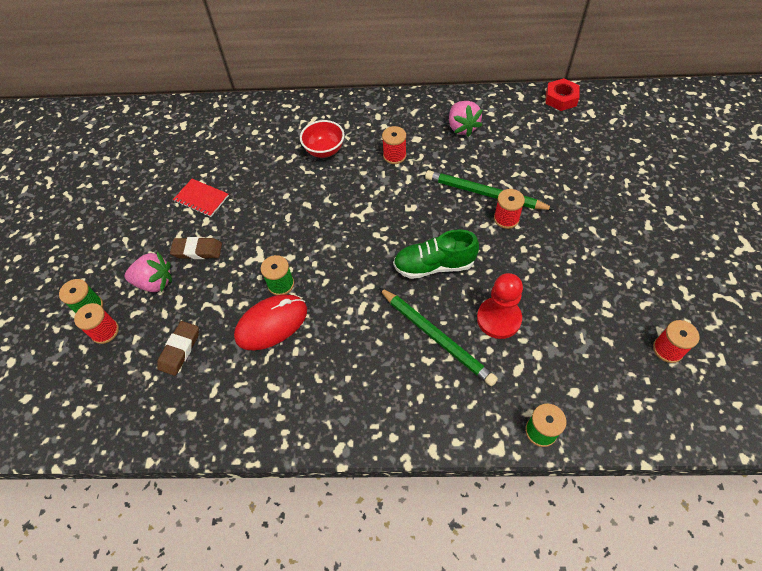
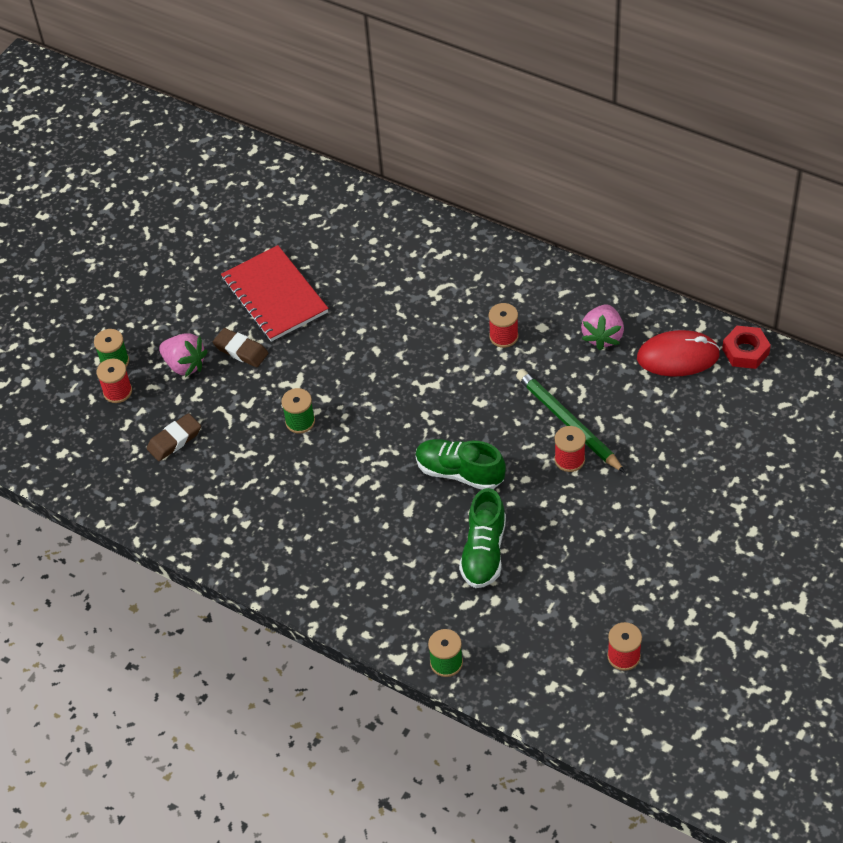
camera: 30 degrees right, 5 degrees down
red notebook [173,179,229,217] -> red notebook [221,245,329,342], size x1.85
red mouse [234,294,307,351] -> red mouse moved to [637,330,720,377]
red bowl [300,120,345,158] -> none
green pencil [379,288,498,386] -> none
red pawn [477,273,523,339] -> green shoe [459,488,506,588]

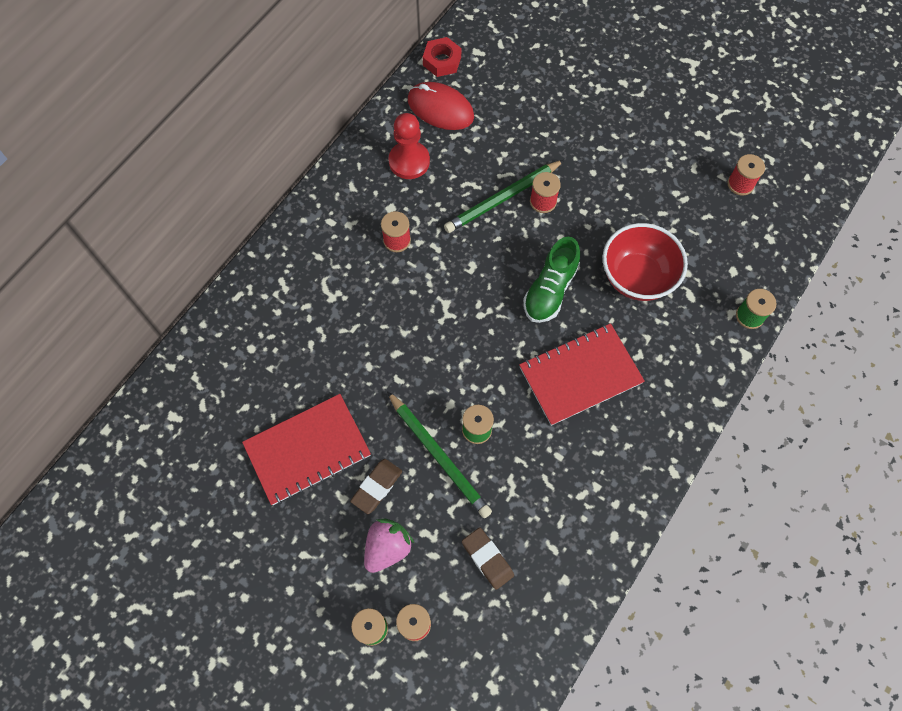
camera: 90 degrees left, 15 degrees up
green shoe [459,488,506,588] -> red bowl [603,223,688,301]
pink strawberry [581,305,624,350] -> red pawn [389,113,430,179]
red mouse [637,330,720,377] -> red mouse turned 60 degrees counterclockwise [408,82,474,130]
none -> green pencil [387,391,492,518]
none -> red notebook [519,323,645,426]

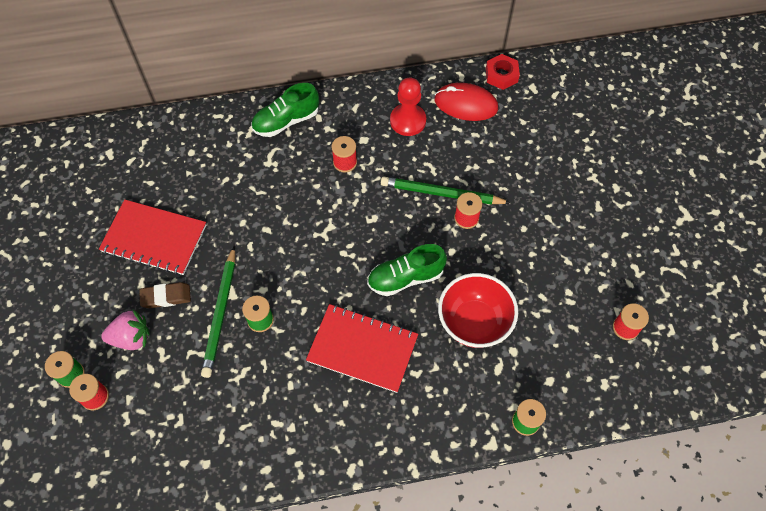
camera: 45 degrees right, 5 degrees down
red mouse [408,82,474,130] -> red mouse turned 60 degrees counterclockwise [435,83,498,121]
brown eraser [462,527,514,590] -> none
none -> green shoe [251,83,319,137]

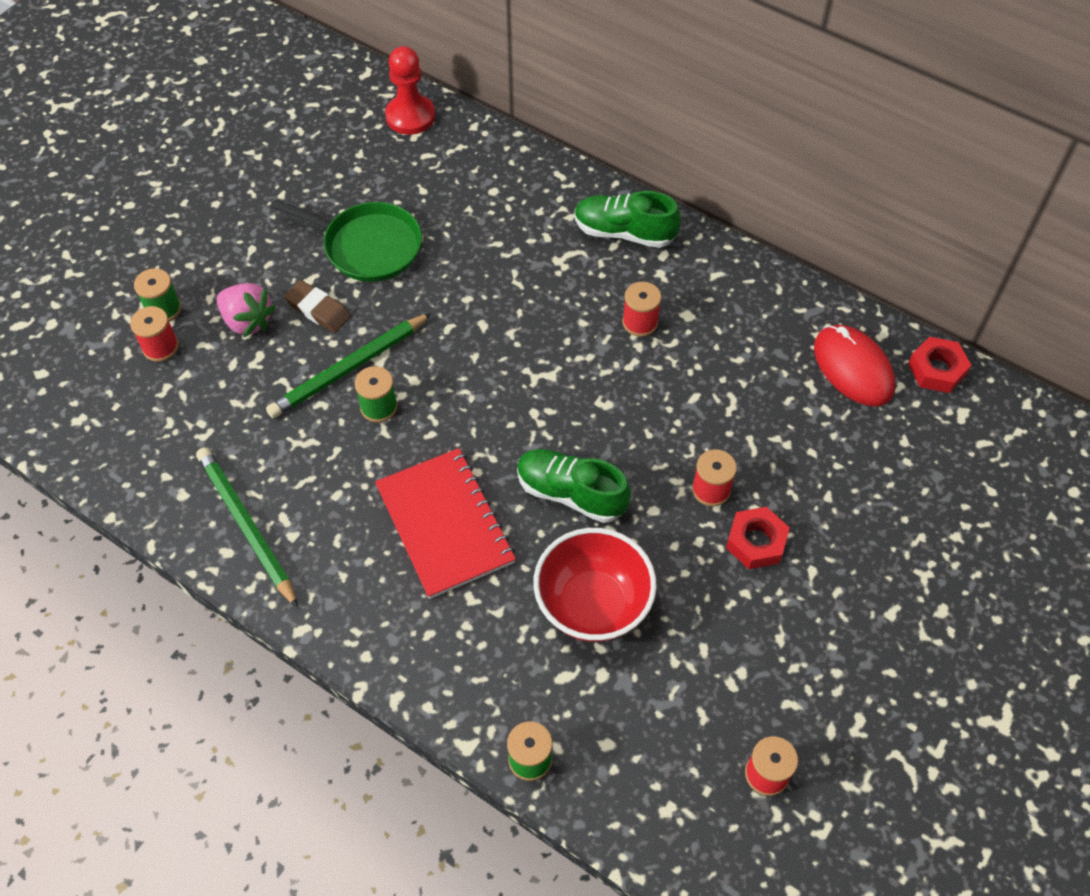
camera: 45 degrees right, 5 degrees down
red notebook [99,199,206,275] -> green pan [271,199,422,282]
green pencil [381,177,511,205] -> green pencil moved to [196,447,298,608]
red pawn [390,78,426,136] -> red pawn moved to [385,46,435,135]
none -> red nut [726,507,790,569]

